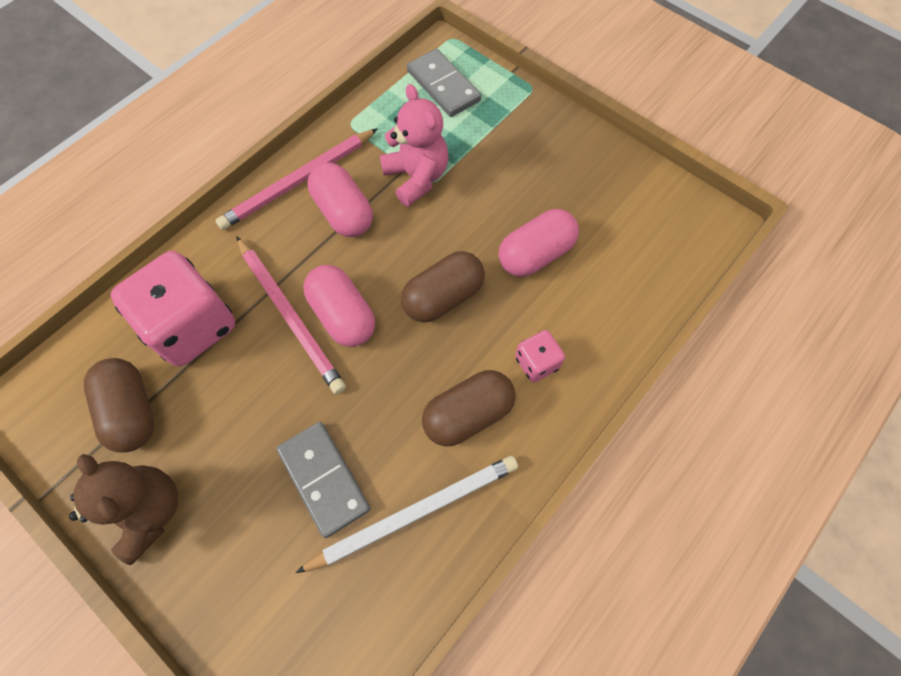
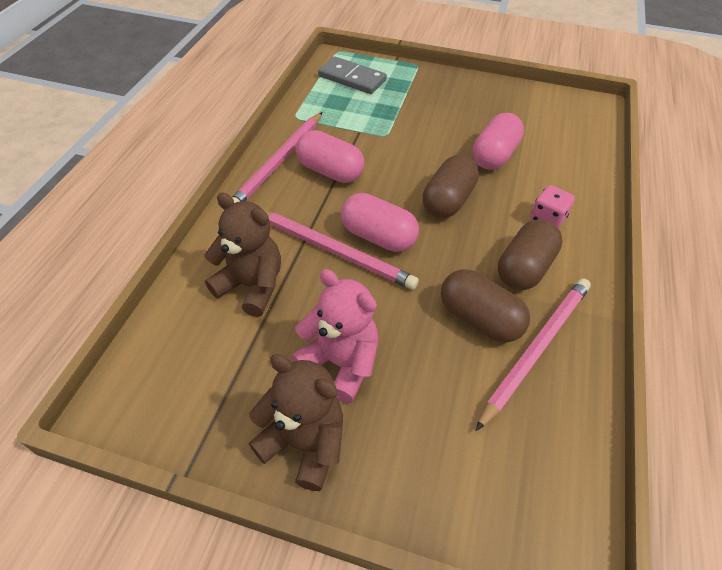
camera: 25 degrees left, 15 degrees down
brown capsule [84,358,154,453] -> brown capsule moved to [441,269,530,343]
pink dice [111,251,235,366] -> brown teddy bear [204,193,281,317]
grey domino [277,422,371,538] -> none
white pencil [295,456,518,573] -> pink pencil [476,278,591,431]
pink teddy bear [380,84,449,207] -> pink teddy bear moved to [292,269,379,403]

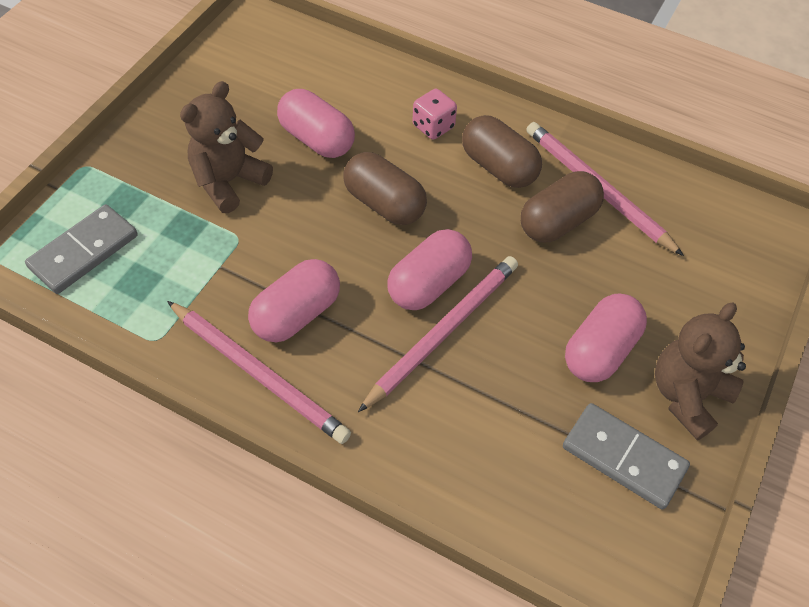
camera: 80 degrees left, 5 degrees up
brown teddy bear [204,193,281,317] -> brown teddy bear moved to [180,81,273,213]
pink teddy bear [292,269,379,403] -> pink capsule [565,294,647,382]
none -> grey domino [563,403,690,509]

